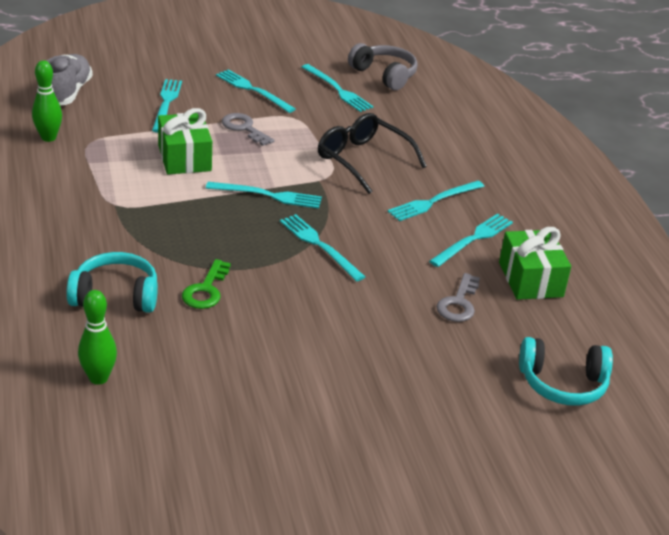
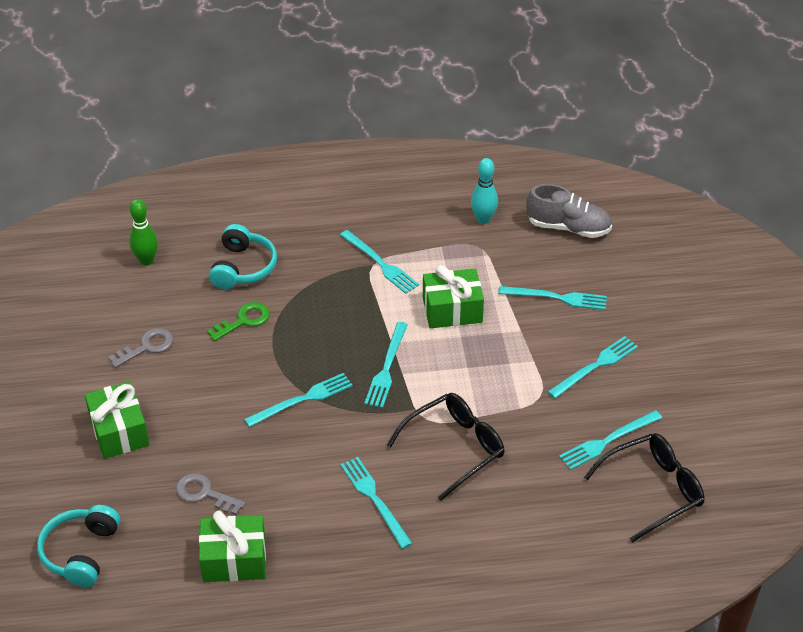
camera: 100 degrees right, 10 degrees up
green bowling pin [32,60,62,142] -> turquoise bowling pin [471,158,498,224]
green key [182,259,231,309] -> green key turned 120 degrees clockwise [207,302,270,341]
grey key [222,113,275,146] -> grey key moved to [108,328,174,368]
grey headphones [348,43,418,90] -> black glasses [584,433,704,542]
turquoise fork [429,214,513,267] -> turquoise fork moved to [340,230,419,294]
none -> green gift [85,381,149,459]

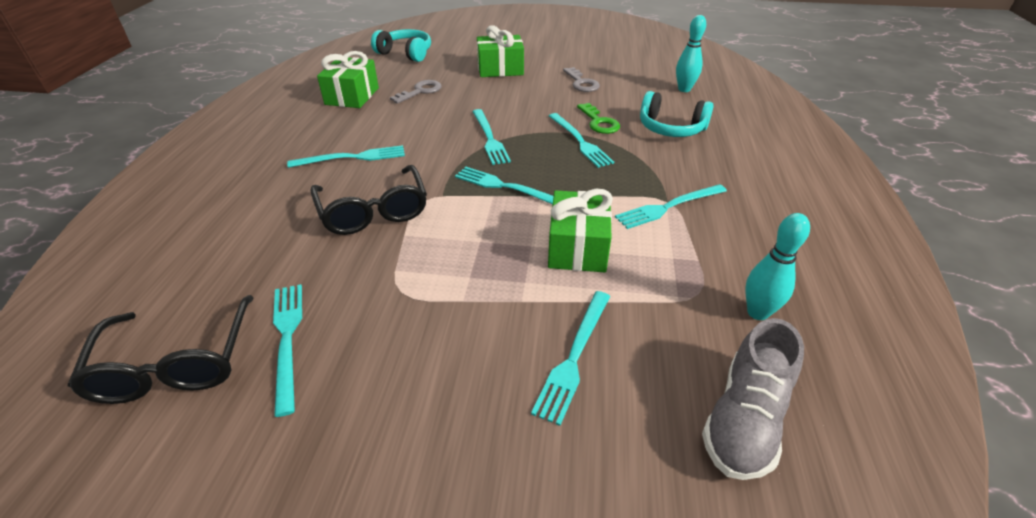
camera: 105 degrees right, 5 degrees down
green bowling pin [130,199,158,266] -> turquoise bowling pin [676,15,706,92]
turquoise fork [548,336,638,399] -> turquoise fork moved to [549,113,614,168]

